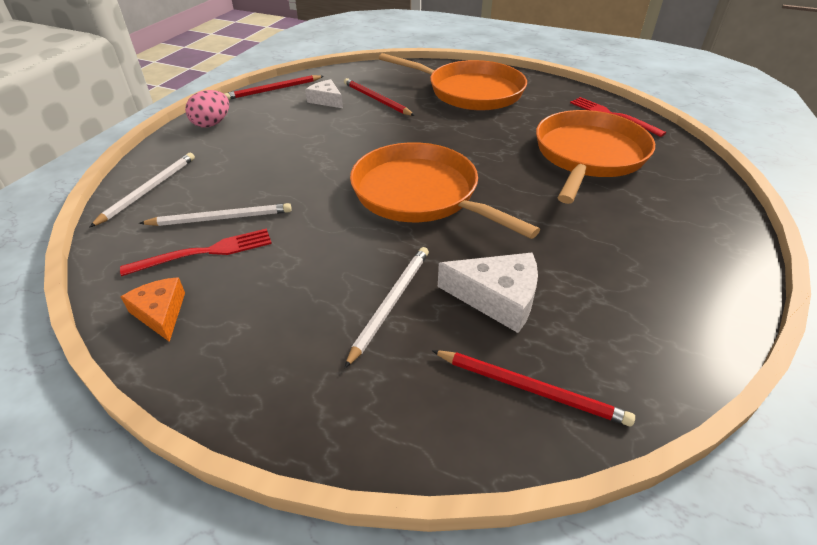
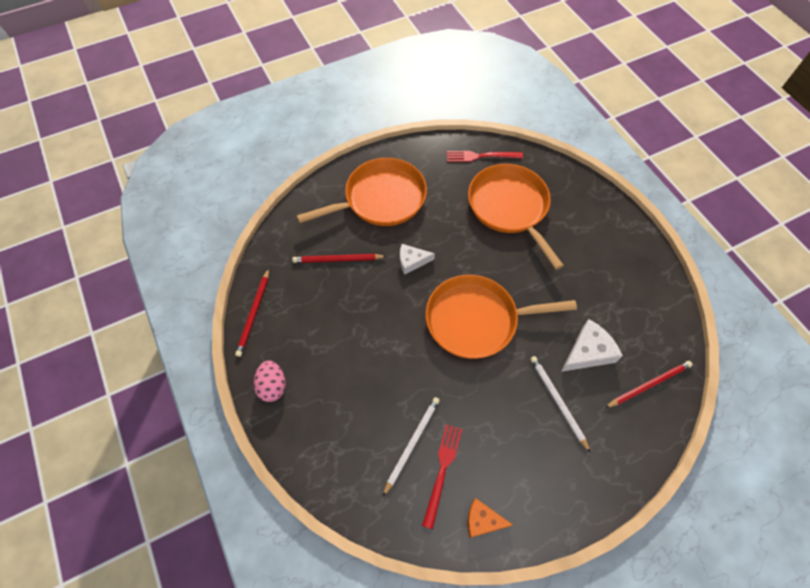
camera: 50 degrees left, 20 degrees up
white pencil [89,153,195,228] -> none
white cheese [305,79,343,108] -> white cheese moved to [400,244,435,275]

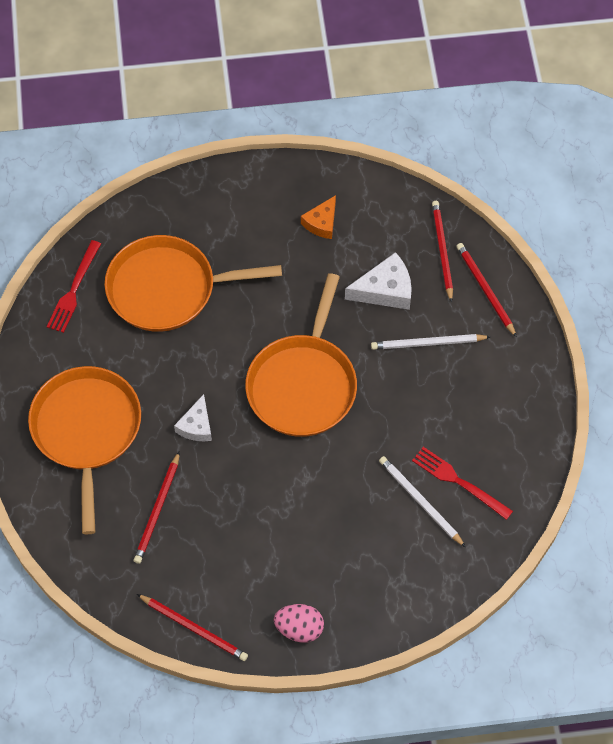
camera: 70 degrees left, 0 degrees up
orange cheese [467,498,513,538] -> orange cheese moved to [301,195,336,239]
white cheese [561,319,623,372] -> white cheese turned 90 degrees clockwise [345,252,412,310]
none -> red pencil [457,243,517,337]

